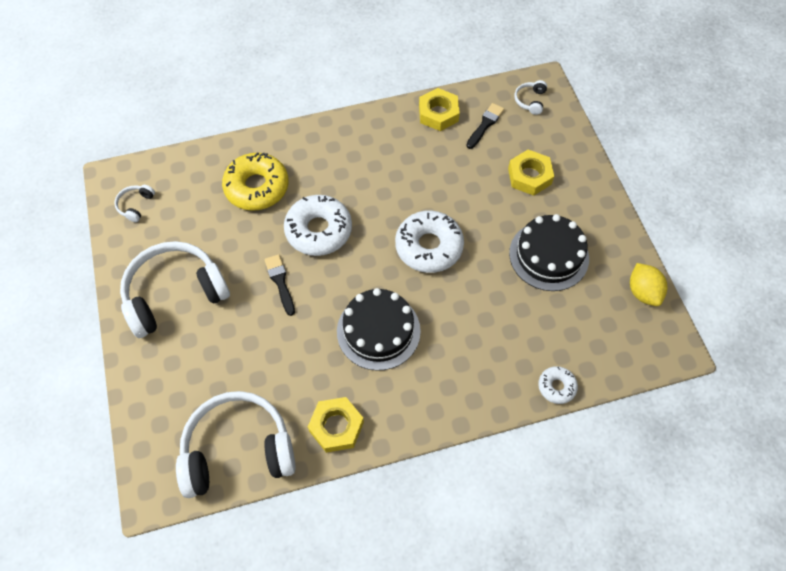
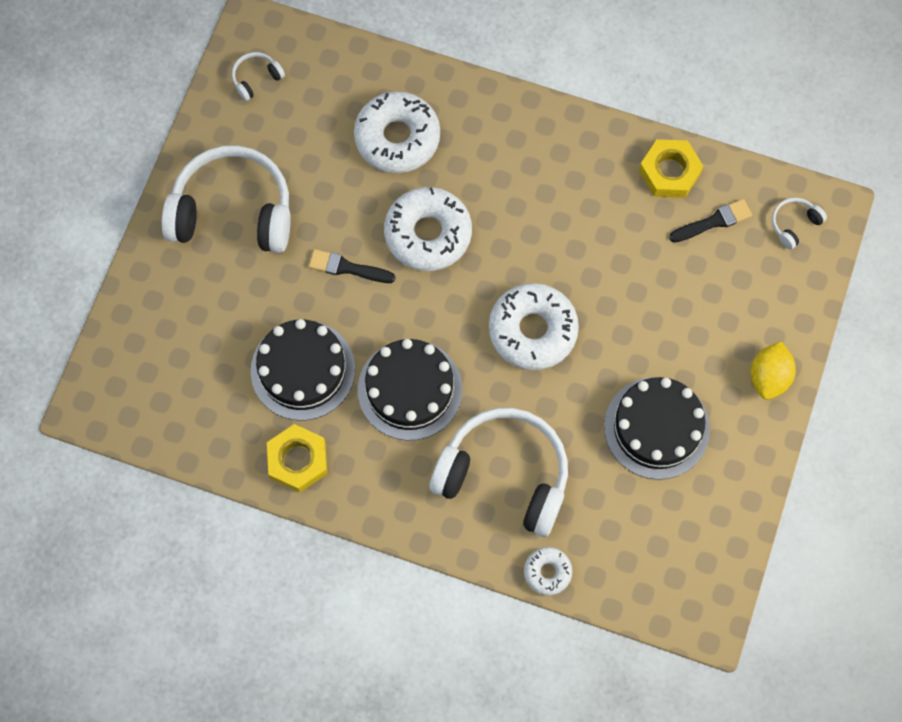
camera: 35 degrees right, 10 degrees up
white headphones [176,391,296,498] -> white headphones moved to [429,408,568,537]
yellow donut [222,152,289,211] -> white donut [354,91,440,173]
black brush [264,254,295,316] -> black brush turned 90 degrees counterclockwise [309,249,395,283]
yellow nut [508,150,554,196] -> none
yellow lemon [630,263,667,306] -> yellow lemon moved to [750,341,796,400]
none -> black cake [251,319,355,420]

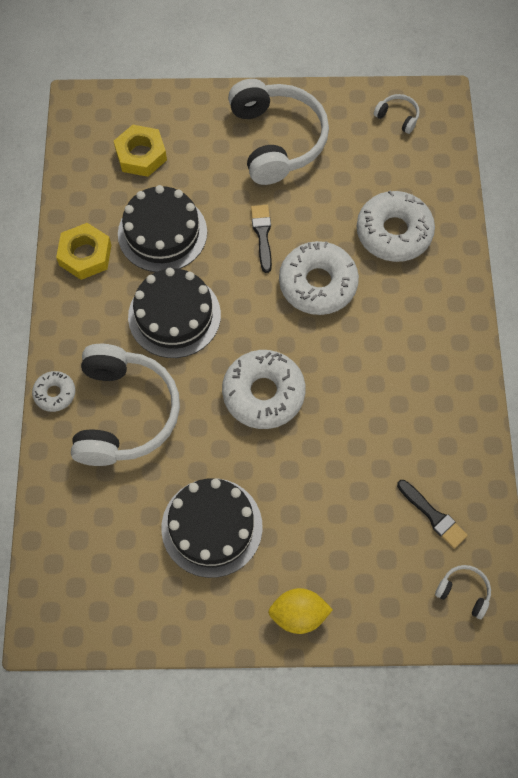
camera: 70 degrees right, 5 degrees down
white donut [524,547,572,596] -> white donut moved to [32,371,75,412]
yellow nut [639,139,703,198] -> yellow nut moved to [114,125,167,177]

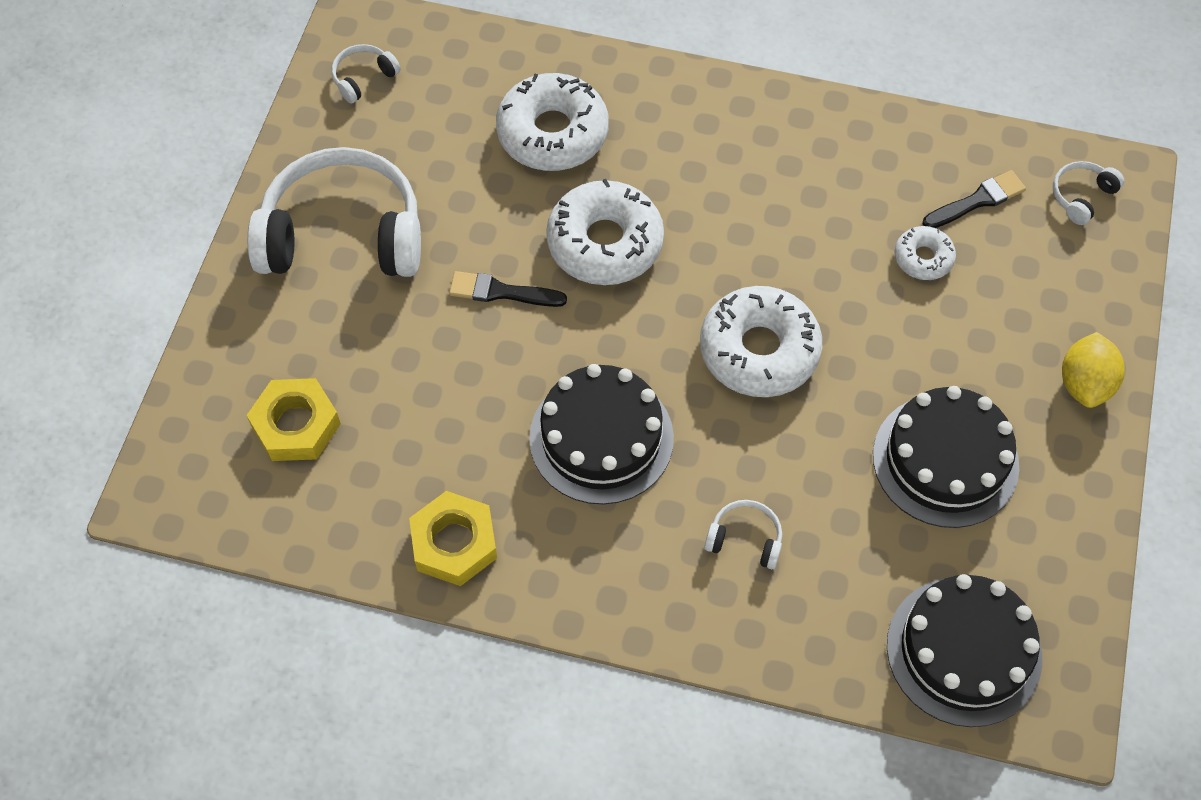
camera: 75 degrees left, 5 degrees down
white donut [32,371,75,412] -> white donut moved to [894,226,956,280]
white headphones [71,344,180,466] -> white headphones [704,500,782,569], size x0.41
black cake [118,185,207,272] -> black cake moved to [887,574,1042,727]

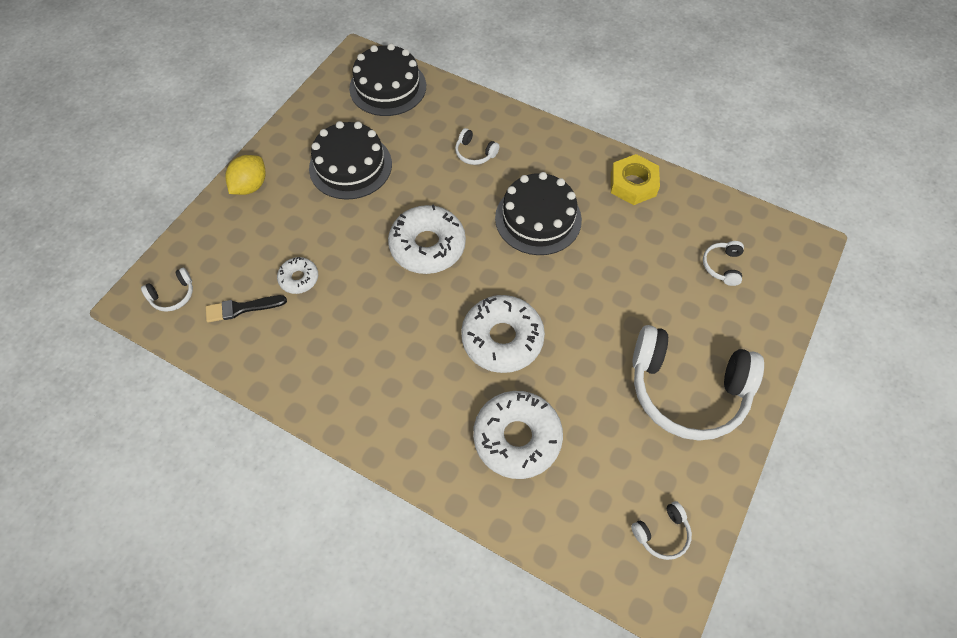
camera: 165 degrees left, 0 degrees up
yellow nut [247,378,341,461] -> white headphones [703,241,744,286]
black brush [449,271,567,307] -> none

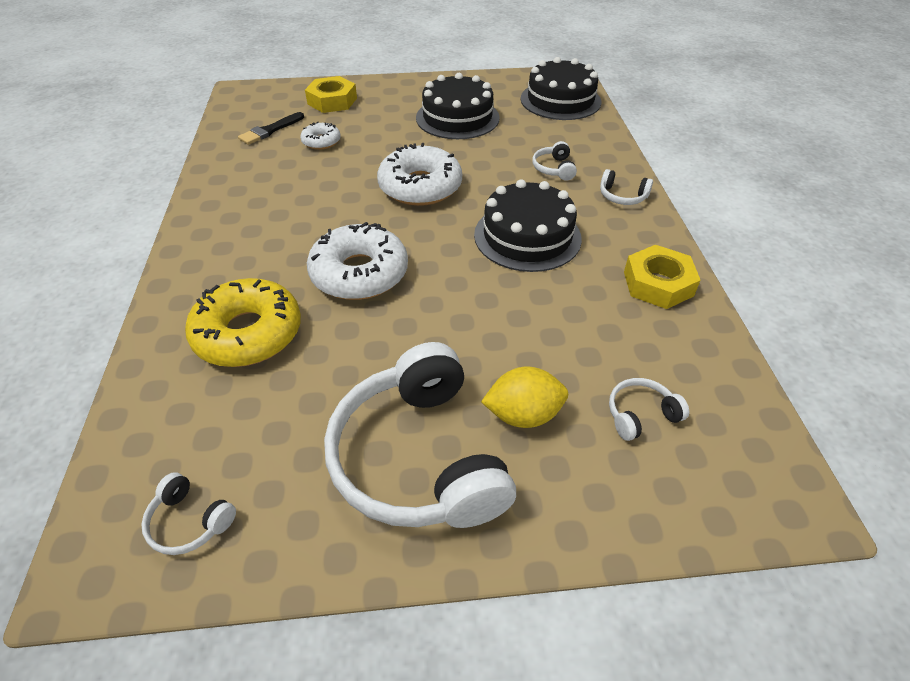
camera: 55 degrees right, 15 degrees down
white headphones [141,268,193,312] -> white headphones moved to [600,169,653,205]
black brush [206,295,287,323] -> black brush turned 90 degrees counterclockwise [238,112,304,145]
yellow lemon [225,155,266,195] -> yellow lemon moved to [481,367,568,428]
white donut [473,391,563,479] -> yellow donut [185,278,301,367]
none -> yellow nut [305,76,357,113]

